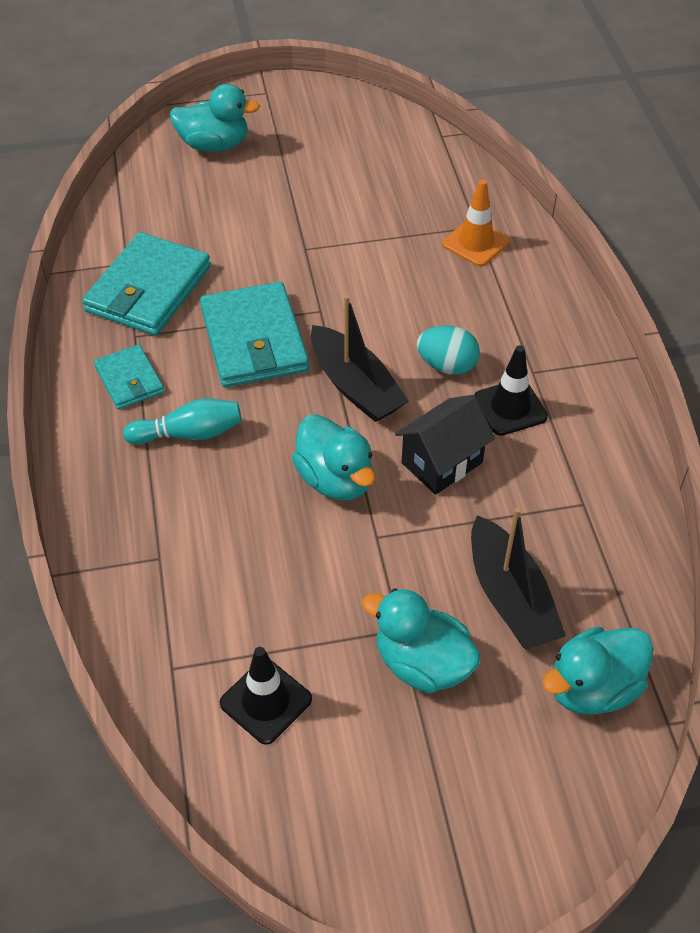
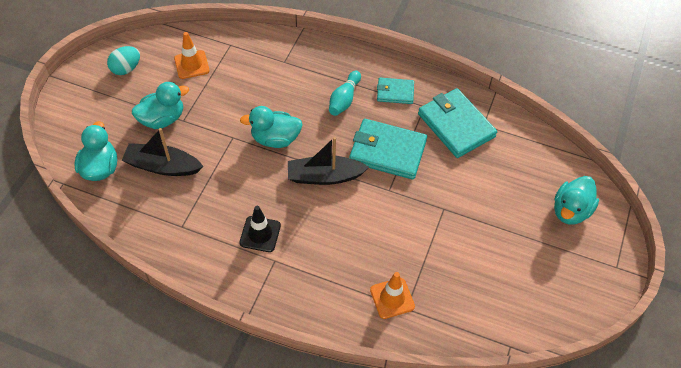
camera: 120 degrees right, 5 degrees up
black traffic cone [220,647,312,745] -> orange traffic cone [174,32,210,79]
black house [395,395,495,495] -> none
turquoise egg [417,325,480,375] -> turquoise egg moved to [107,46,140,75]

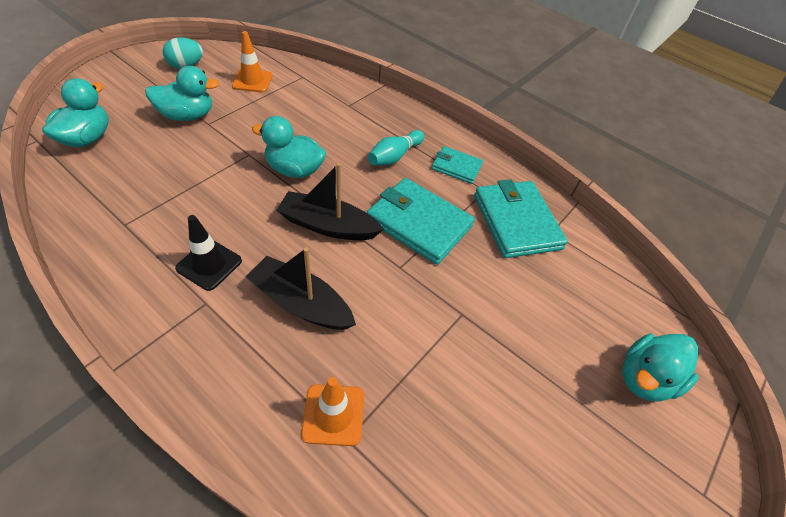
camera: 15 degrees right, 5 degrees down
black boat [122,128,203,176] -> black boat moved to [246,247,356,330]

